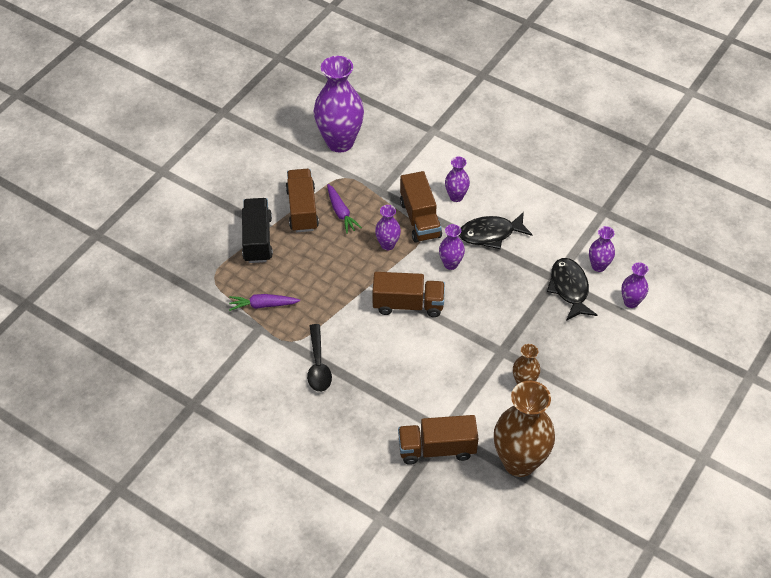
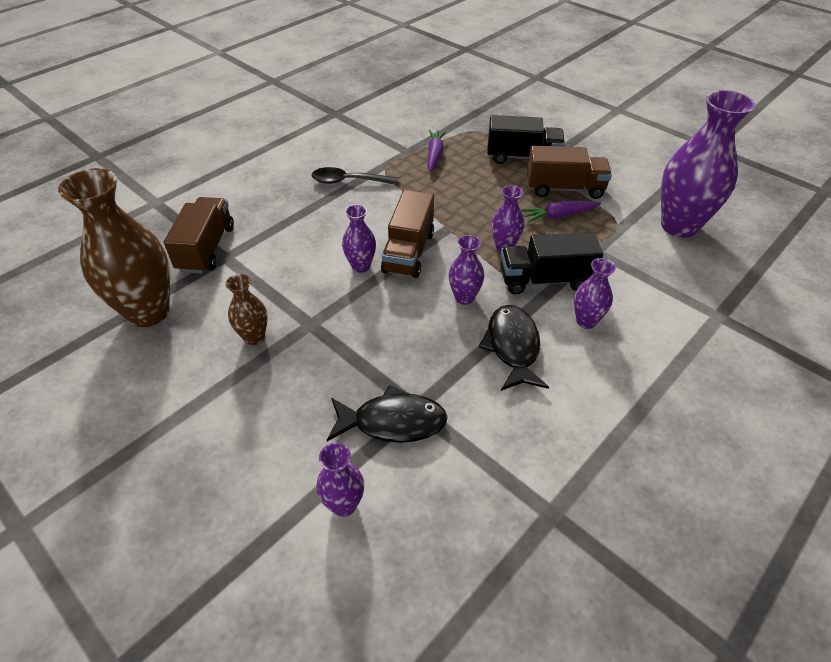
camera: 100 degrees right, 5 degrees down
brown truck [400,171,442,243] -> black truck [500,232,603,294]
purple vase [589,226,615,272] -> purple vase moved to [342,204,376,273]

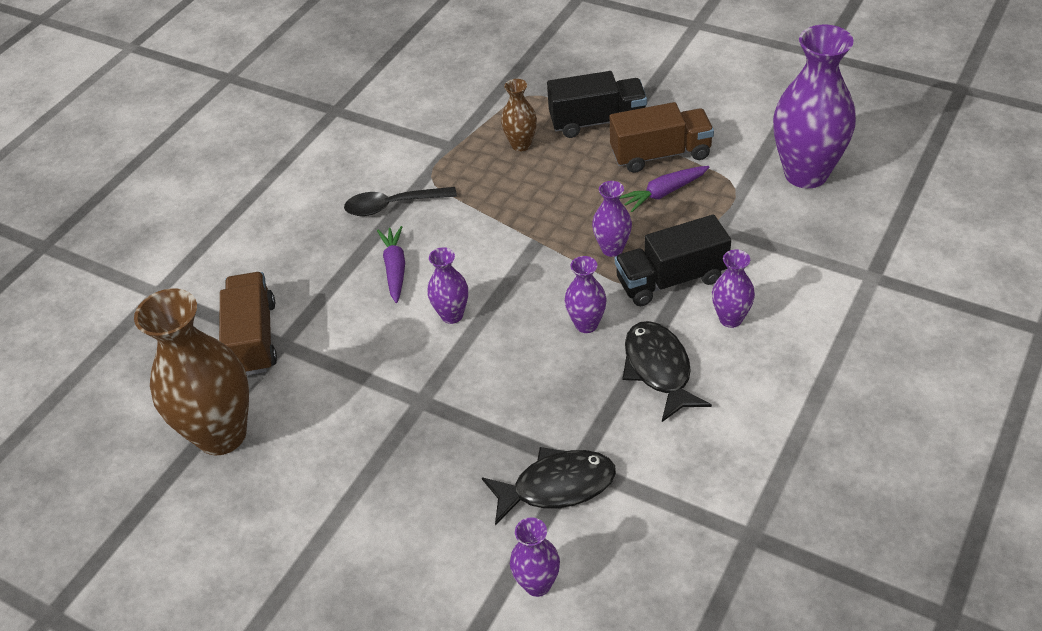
camera: 10 degrees left, 0 degrees up
brown vase [225,274,268,345] -> brown vase moved to [501,79,537,151]
brown truck [381,190,434,278] -> none
purple carrot [428,130,447,172] -> purple carrot moved to [377,226,405,303]

